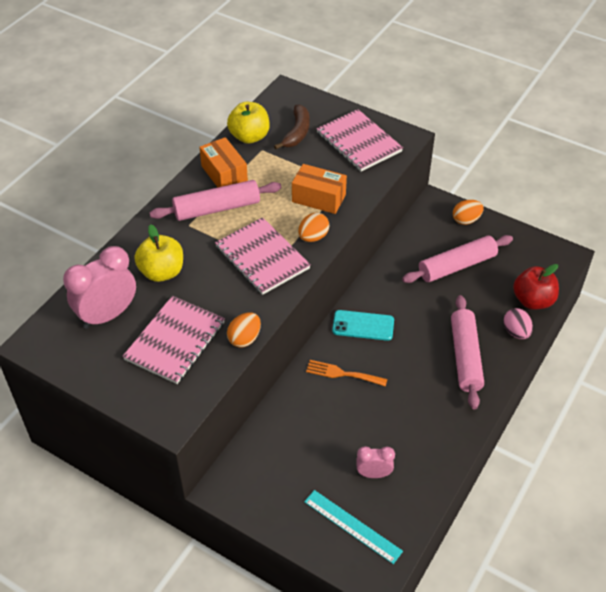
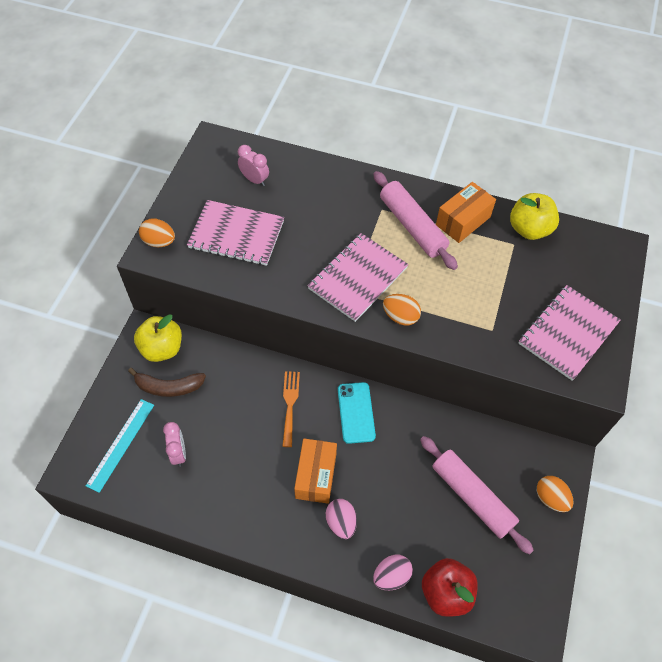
camera: 75 degrees right, 10 degrees up
pink clock [63,246,136,329] -> pink clock [238,145,269,186], size x0.54
yellow apple [134,224,183,282] -> yellow apple moved to [134,314,182,362]
orange egg [227,312,261,347] -> orange egg moved to [139,218,175,247]
brown banana [274,105,310,149] -> brown banana moved to [128,368,206,397]
orange box [292,164,347,214] -> orange box moved to [294,439,337,504]
pink rolling pin [451,295,484,410] -> pink egg [326,499,357,539]

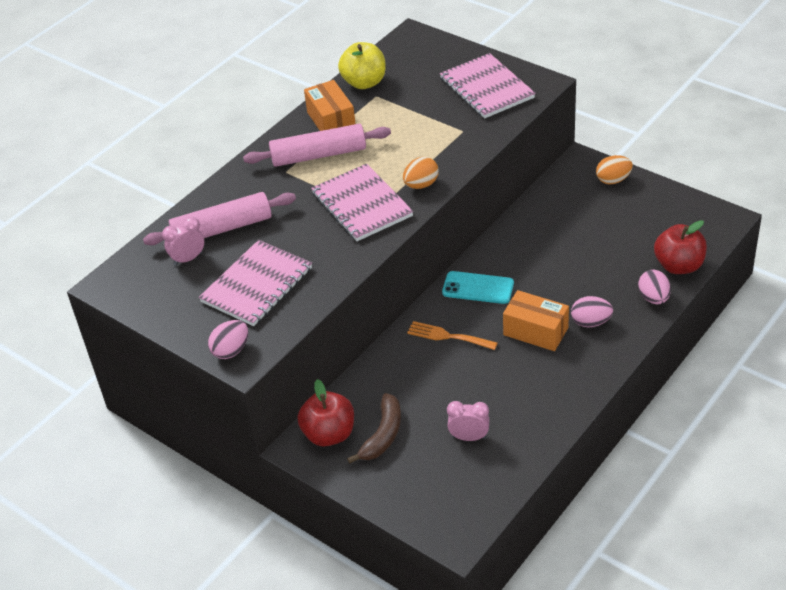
camera: 65 degrees left, 15 degrees down
turquoise ruler [86,399,154,493] -> none
yellow apple [134,314,182,362] -> red apple [297,379,354,446]
orange egg [139,218,175,247] -> pink egg [208,320,248,359]
pink rolling pin [420,436,534,555] -> pink rolling pin moved to [143,192,296,245]

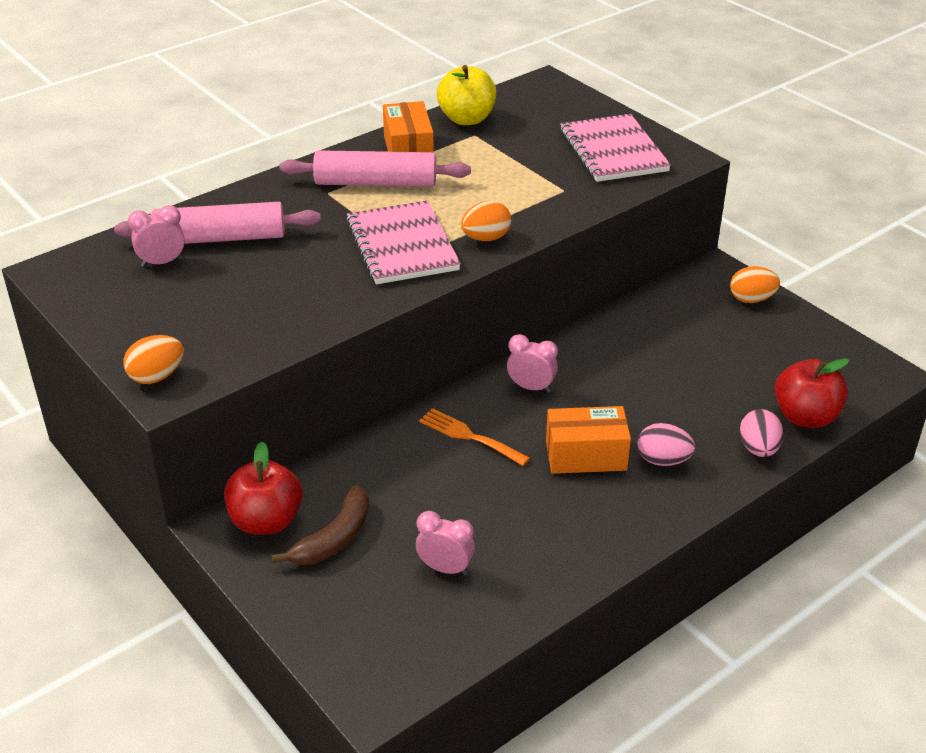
camera: 10 degrees right, 5 degrees down
pink notebook [199,240,312,326] -> none
pink egg [208,320,248,359] -> orange egg [124,335,184,384]
turquoise phone [442,271,514,304] -> pink clock [507,334,558,393]
orange box [503,290,569,351] -> orange box turned 45 degrees counterclockwise [546,406,631,474]

